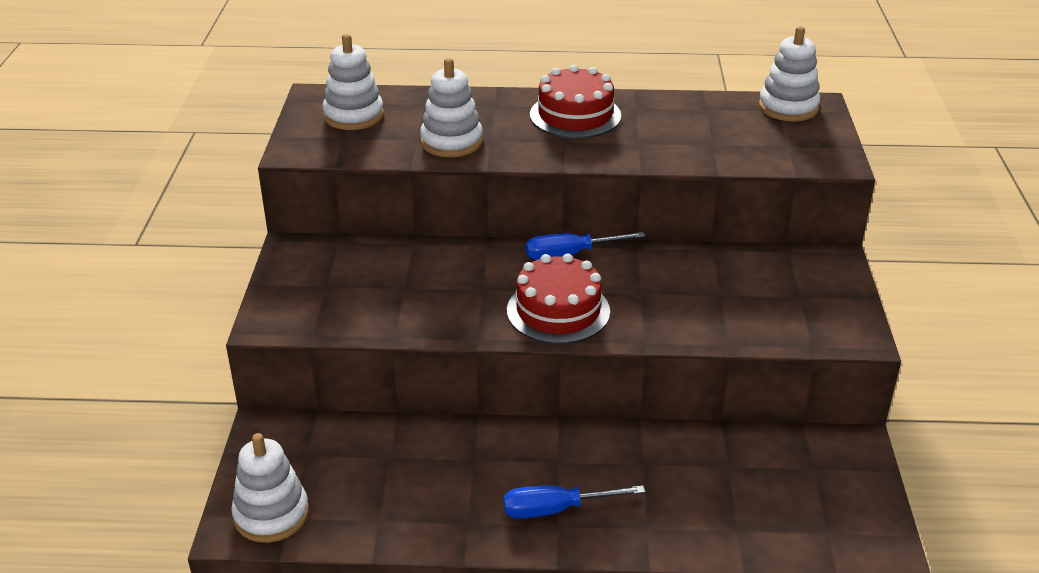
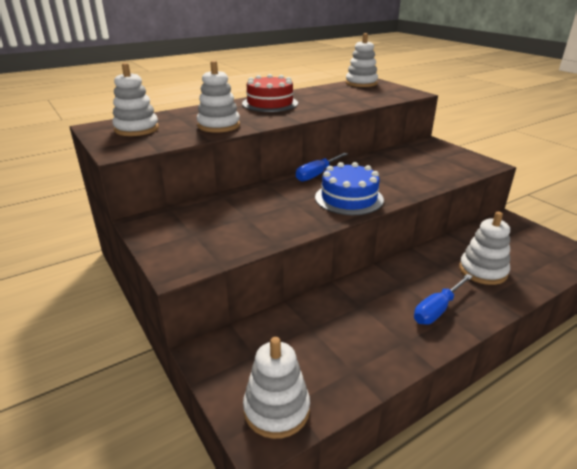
camera: 35 degrees left, 5 degrees down
red cake [507,253,610,344] -> blue cake [315,162,384,215]
none -> white stacking toy [459,212,510,285]

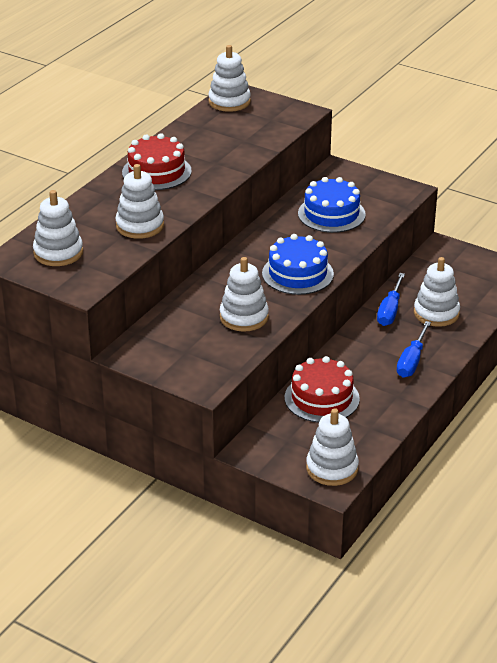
camera: 25 degrees left, 5 degrees up
blue screwdriver [296,153,348,182] -> blue screwdriver moved to [377,273,405,326]
none -> white stacking toy [220,257,269,331]
none -> red cake [285,356,360,423]
none -> blue cake [298,177,366,233]

